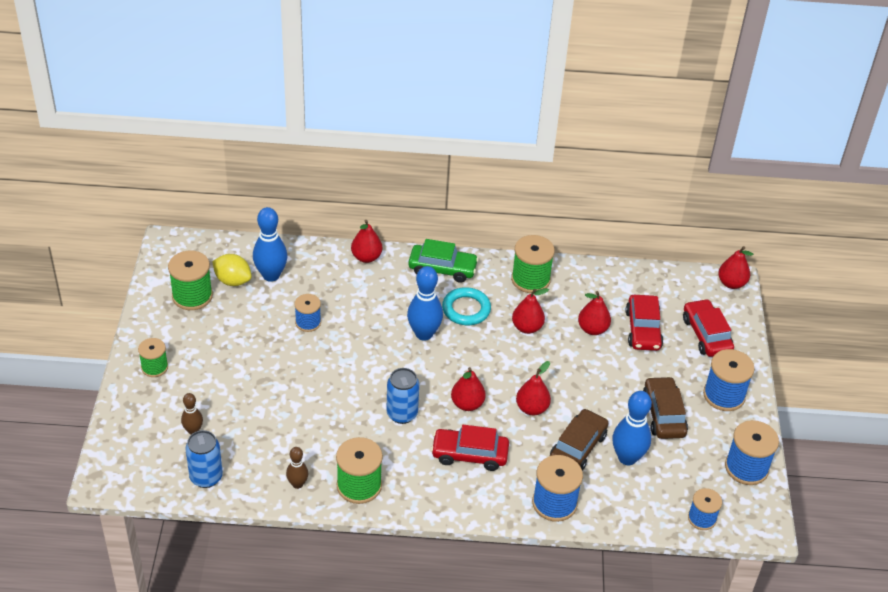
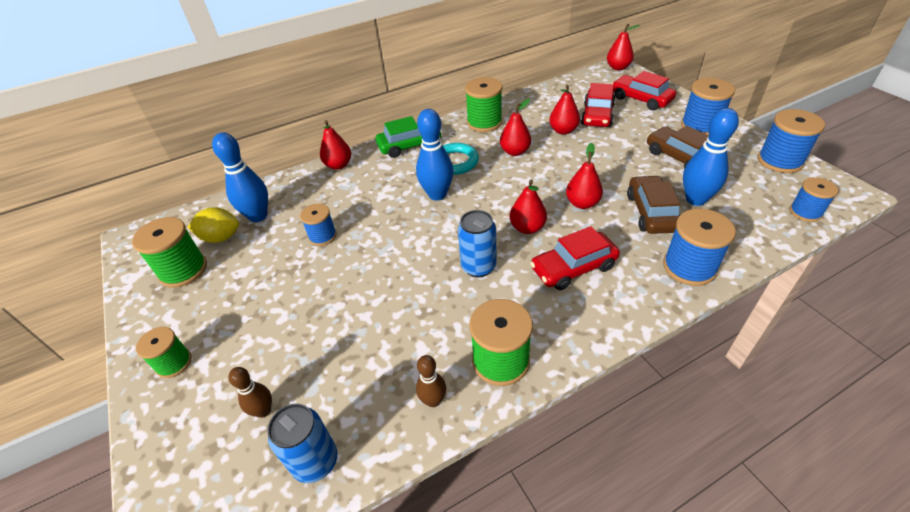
camera: 25 degrees left, 0 degrees up
red car [626,295,663,351] -> red car turned 45 degrees clockwise [581,83,615,127]

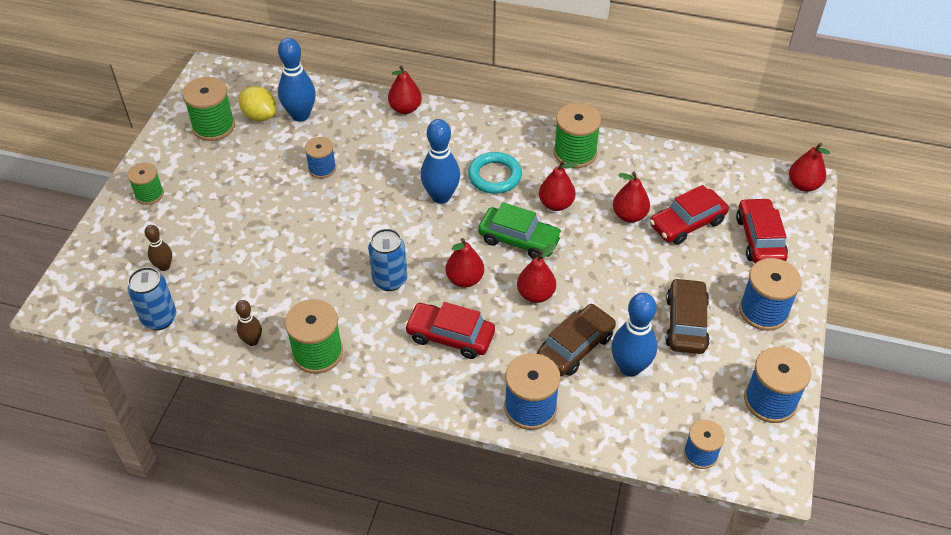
camera: 40 degrees right, 5 degrees up
green car [376,116,442,158] -> green car moved to [478,202,562,259]

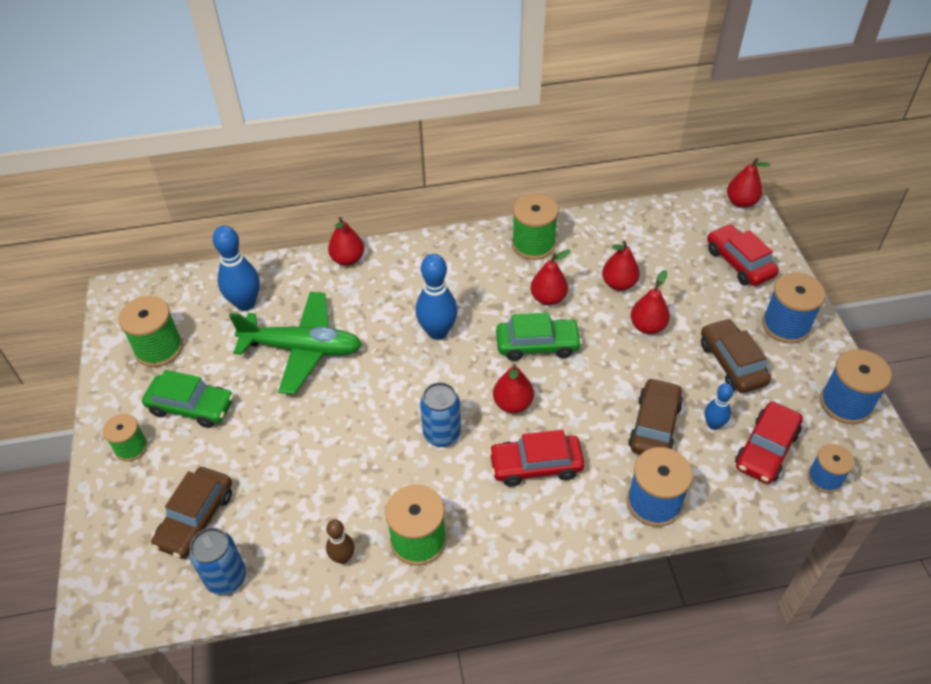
camera: 25 degrees left, 0 degrees up
brown bowling pin [145,225,172,271] -> brown car [151,467,232,559]
yellow lemon [239,86,276,122] -> none
blue spool [305,137,336,178] -> green plane [229,292,362,395]
turquoise ring [468,152,522,194] -> none
red pear [517,243,556,303] -> red pear moved to [631,270,670,334]
blue bowling pin [612,293,657,377] -> blue bowling pin [705,383,734,430], size x0.56
red car [650,185,729,245] -> red car moved to [735,402,803,484]
none -> green car [142,370,234,428]

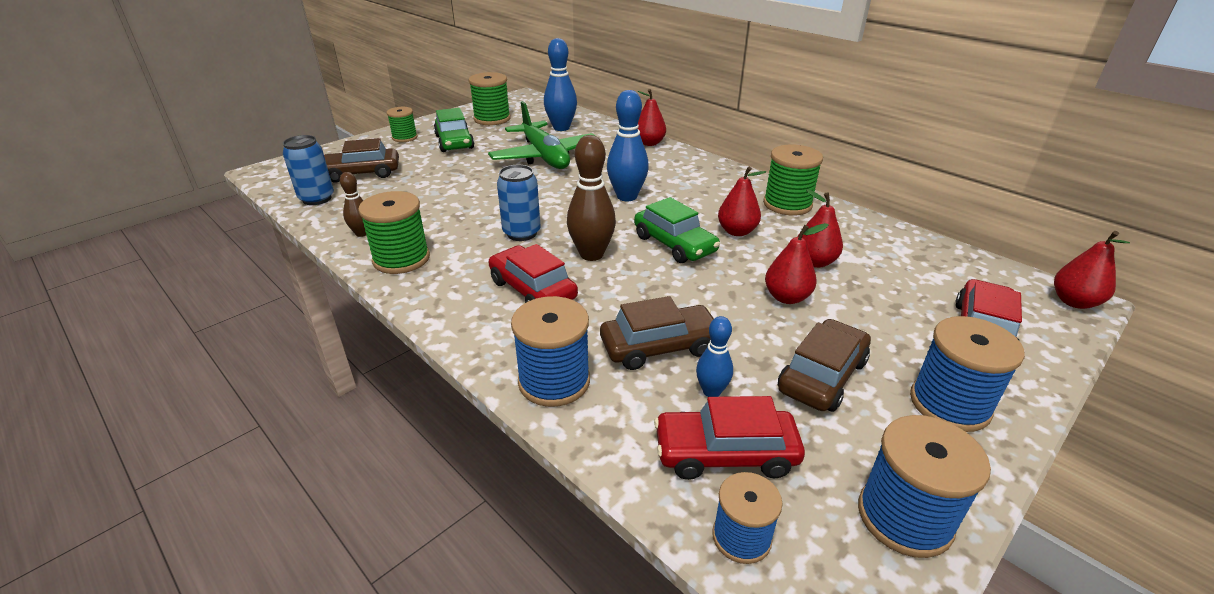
camera: 55 degrees right, 15 degrees down
red pear [493,363,534,413] -> brown bowling pin [567,135,616,261]

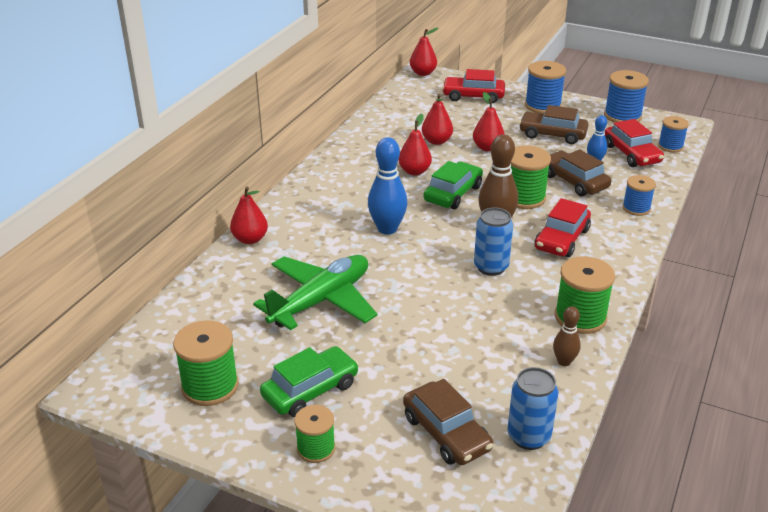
camera: 110 degrees left, 0 degrees up
blue spool [511,296,590,407] -> blue spool [622,175,656,216], size x0.63
blue bowling pin [544,38,577,131] -> none
green spool [763,145,823,215] -> green spool moved to [510,146,551,209]

